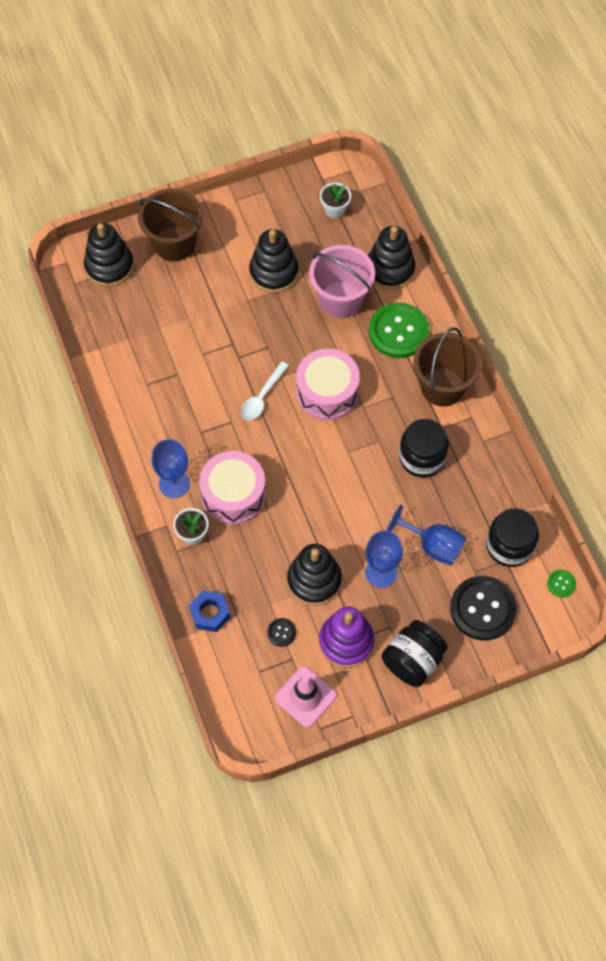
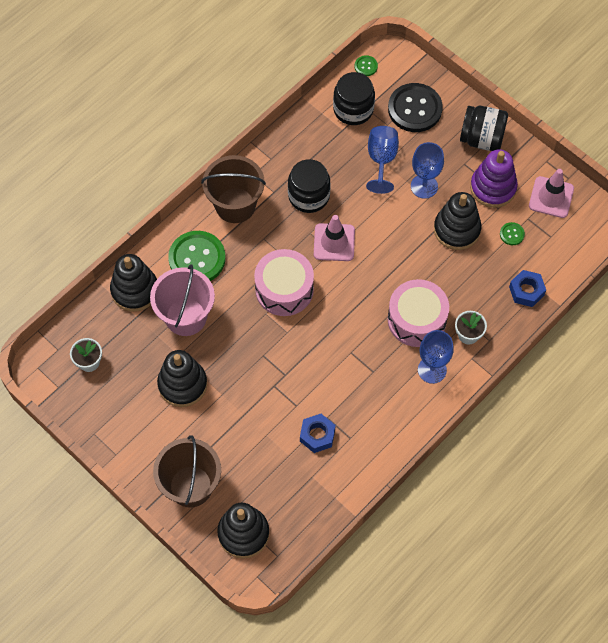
camera: 115 degrees left, 0 degrees up
white spoon [241,361,289,420] -> none
black button [267,618,296,647] -> green button [500,222,525,245]
none -> blue nut [300,414,335,453]
none -> pink traffic cone [314,215,355,261]

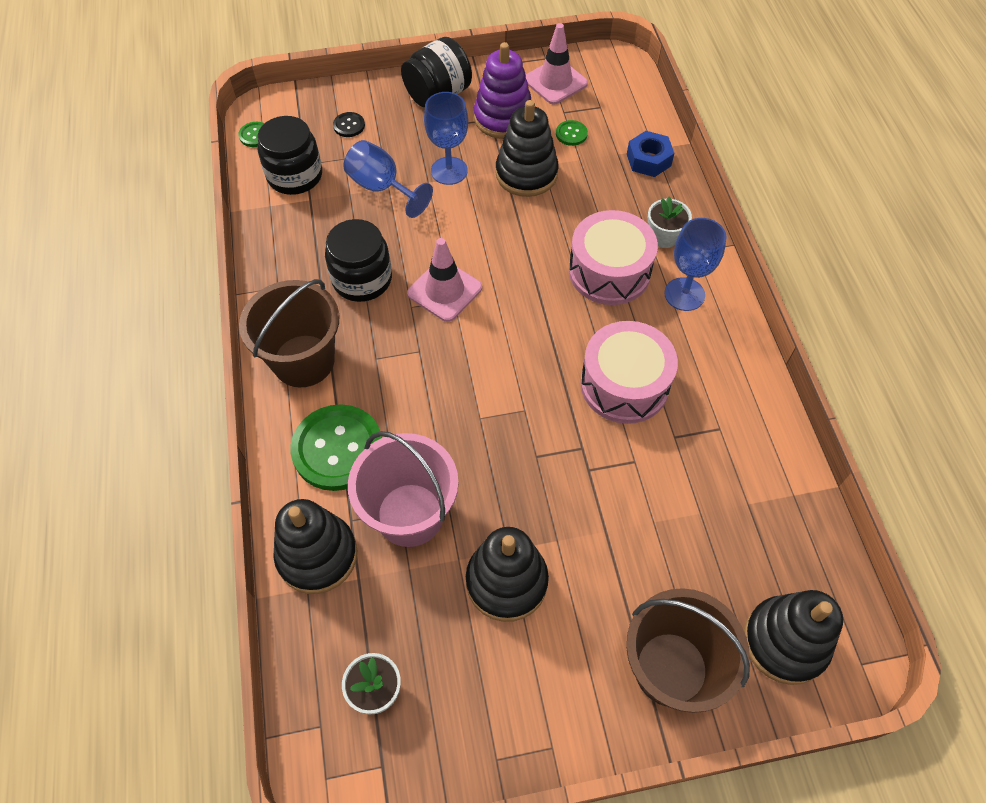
camera: 55 degrees left, 5 degrees down
pink drum [254,249,314,316] -> pink drum moved to [580,321,678,424]
blue nut [300,414,335,453] -> none
black button [388,83,443,132] -> black button [333,112,365,137], size x0.44

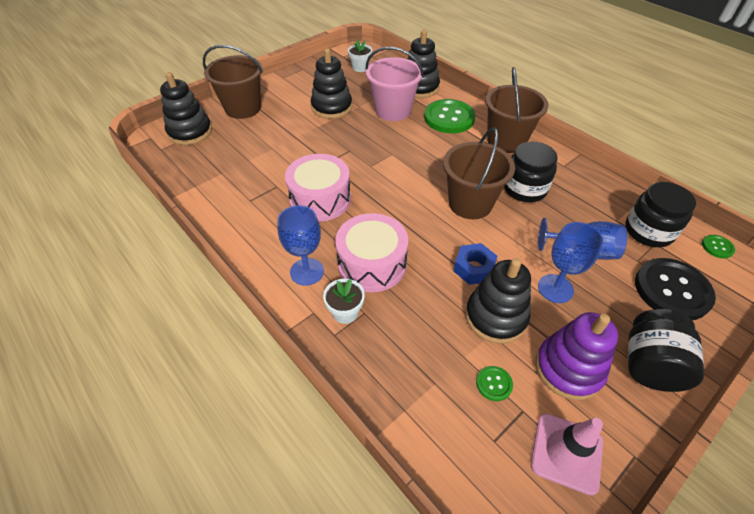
camera: 150 degrees right, 10 degrees down
black button [333,112,365,137] -> black button [635,258,716,320], size x2.29
pink traffic cone [407,238,482,322] -> brown bucket [443,127,515,219]
blue nut [627,131,674,177] -> blue nut moved to [454,243,497,285]

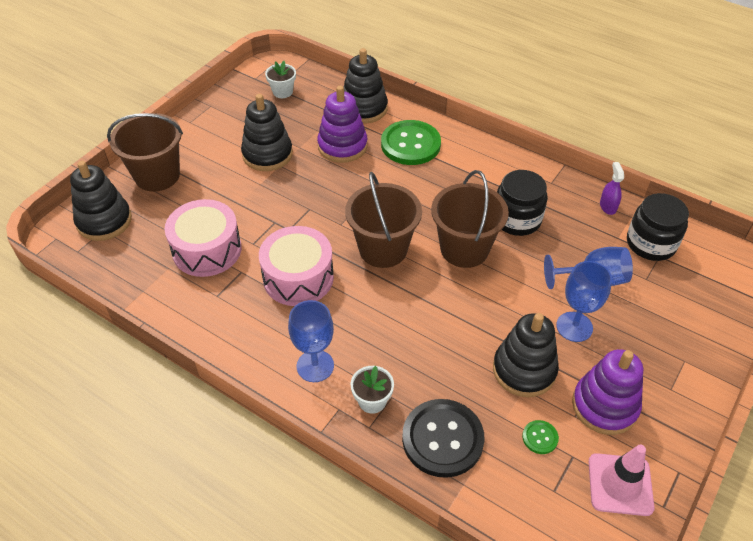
camera: 15 degrees left, 0 degrees up
pink drum [335,213,408,292] -> pink drum moved to [165,199,242,277]
pink bucket [366,47,424,121] -> purple stacking toy [317,86,368,163]
blue nut [454,243,497,285] -> none
brown bucket [485,67,549,153] -> brown bucket moved to [345,172,422,268]
black jar [628,309,704,392] -> none
black button [635,258,716,320] -> black button moved to [402,399,485,478]
green button [702,235,735,259] -> none
none -> purple spray bottle [600,162,624,215]

